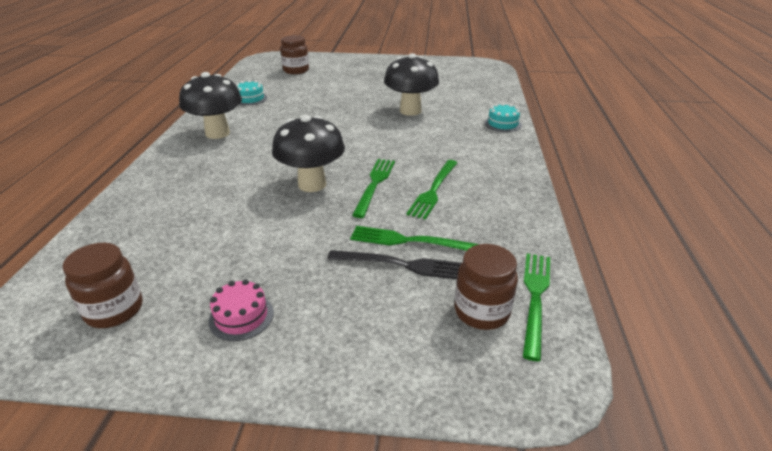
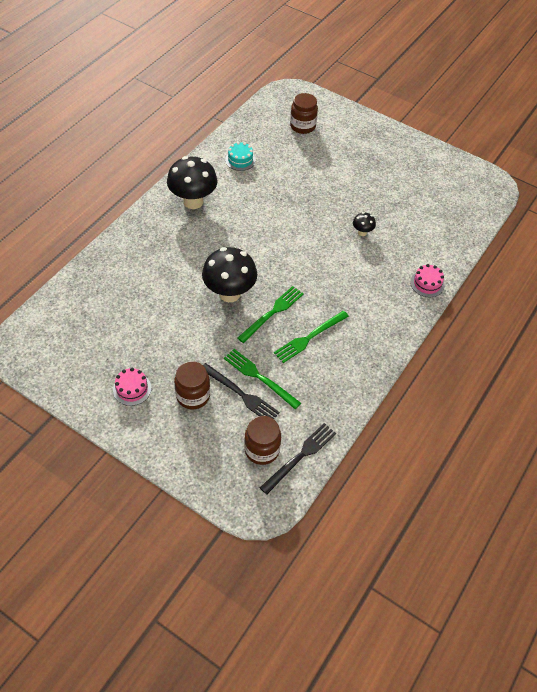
camera: 25 degrees right, 20 degrees up
brown jar [62,243,143,328] -> brown jar moved to [174,361,210,409]
black mushroom [384,53,439,116] -> black mushroom [353,212,376,236], size x0.46
turquoise cake [485,103,522,132] -> pink cake [410,264,444,297]
green fork [523,253,550,361] -> black fork [260,423,336,495]

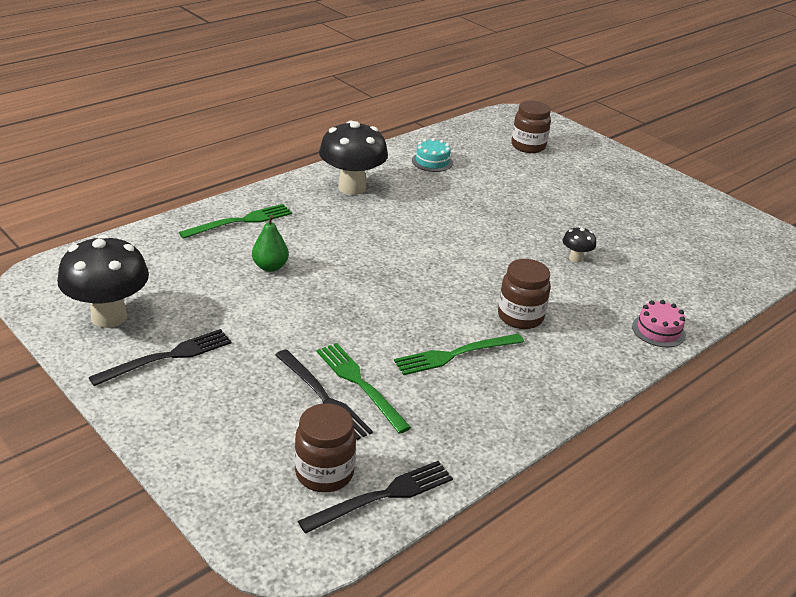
camera: 15 degrees right, 20 degrees down
pink cake [113,368,151,406] -> black fork [88,329,232,386]
brown jar [174,361,210,409] -> brown jar moved to [498,259,551,329]
black mushroom [202,247,257,302] -> black mushroom moved to [57,234,149,328]
green fork [237,286,304,343] -> green fork moved to [179,204,292,239]
none -> green pear [252,215,289,272]

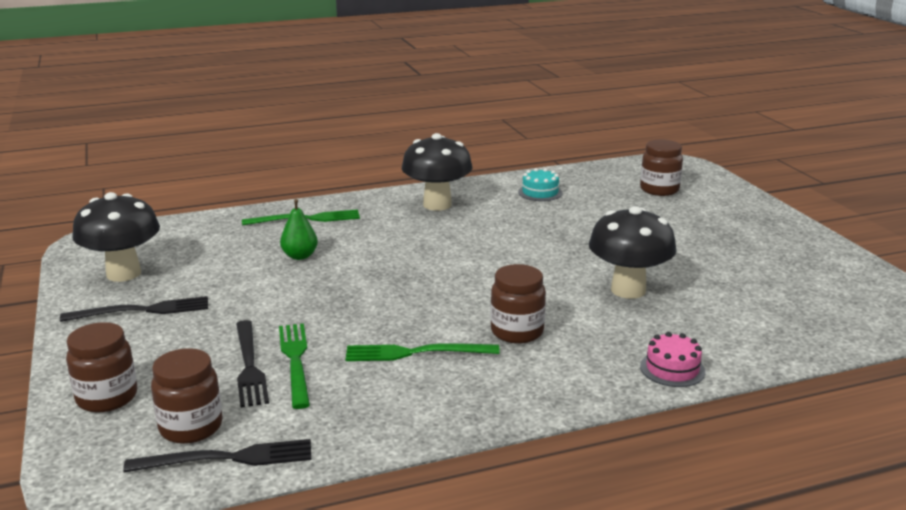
camera: 25 degrees right, 10 degrees down
black mushroom [563,226,596,263] -> black mushroom [589,206,677,299], size x2.19
none -> brown jar [66,322,137,412]

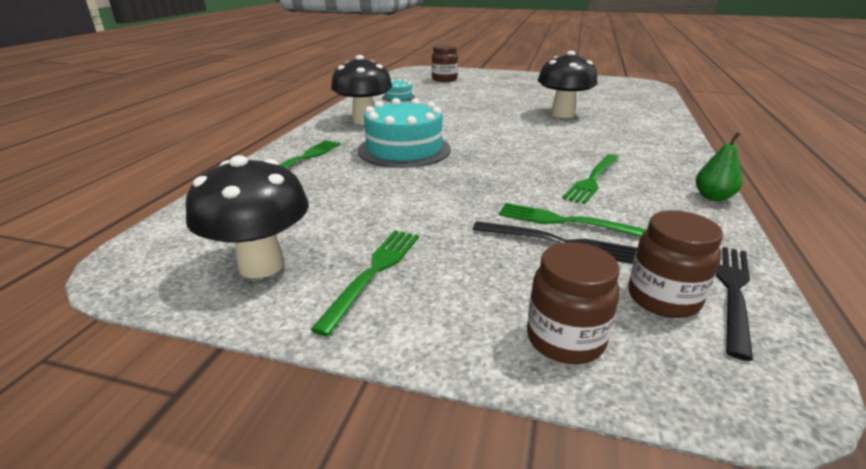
camera: 55 degrees left, 5 degrees up
black fork [60,296,208,322] -> green fork [310,230,419,336]
green pear [280,199,318,260] -> green pear moved to [696,132,742,201]
brown jar [490,264,546,343] -> none
pink cake [640,332,705,387] -> none
none -> turquoise cake [358,98,451,168]

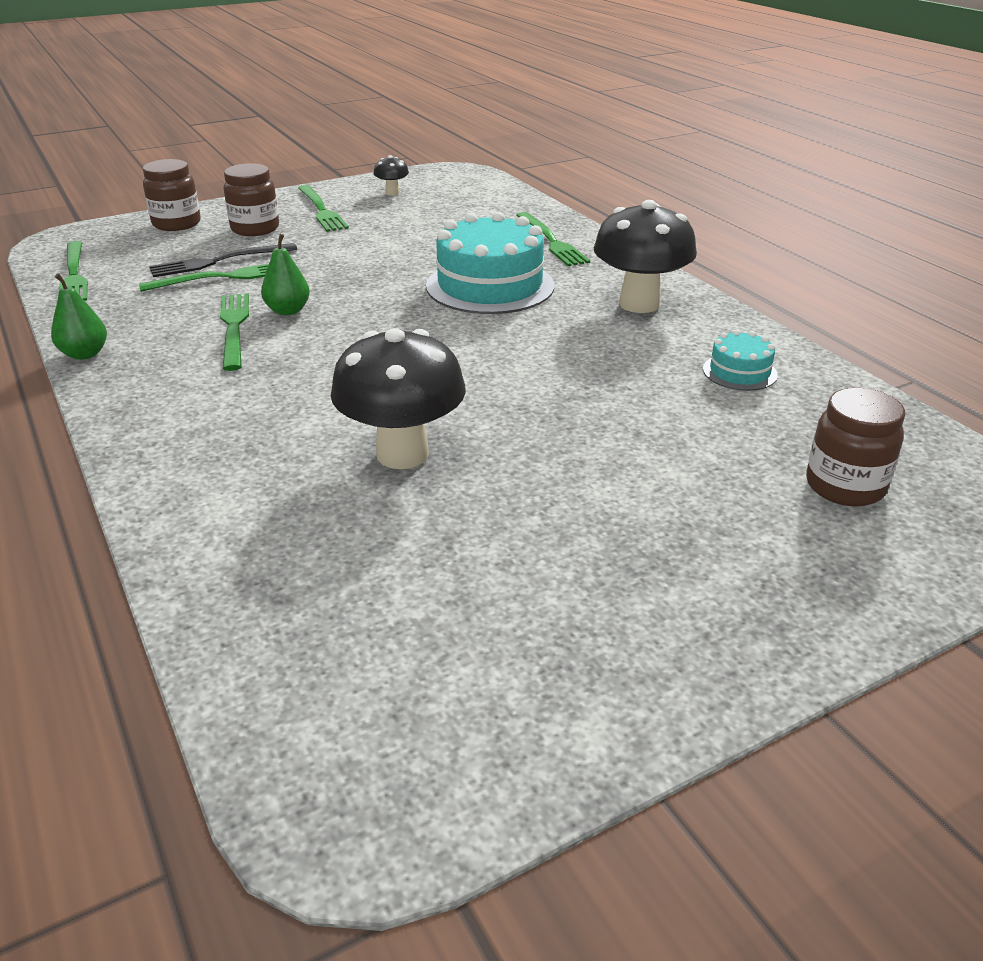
camera: 135 degrees right, 5 degrees up
black mushroom [186,155,309,278] -> black mushroom [374,155,409,196], size x0.46
brown jar [628,210,723,318] -> brown jar moved to [224,163,279,236]
black fork [716,247,753,361] -> green fork [59,241,88,301]
none -> green pear [261,234,310,315]

